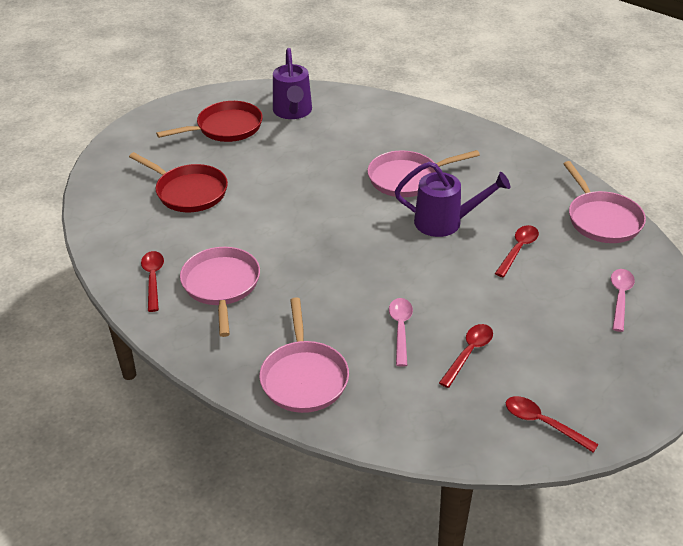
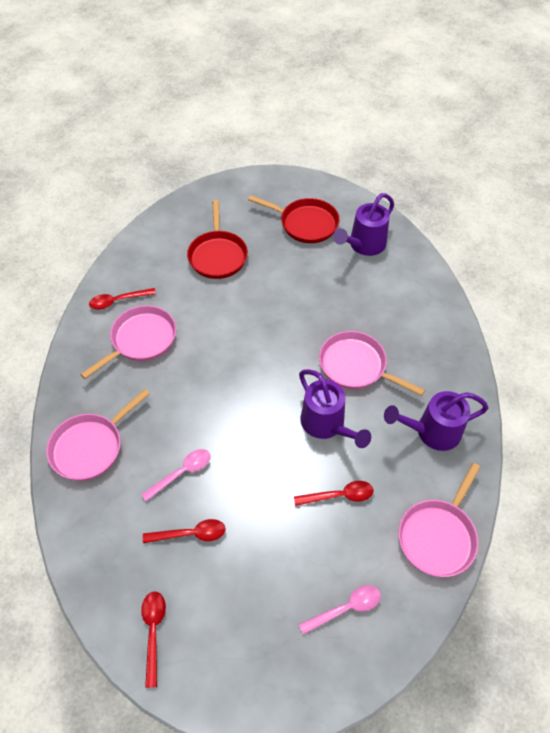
camera: 50 degrees right, 15 degrees up
red spoon [141,251,164,312] -> red spoon turned 150 degrees counterclockwise [89,288,156,309]
none -> purple watering can [384,391,489,451]

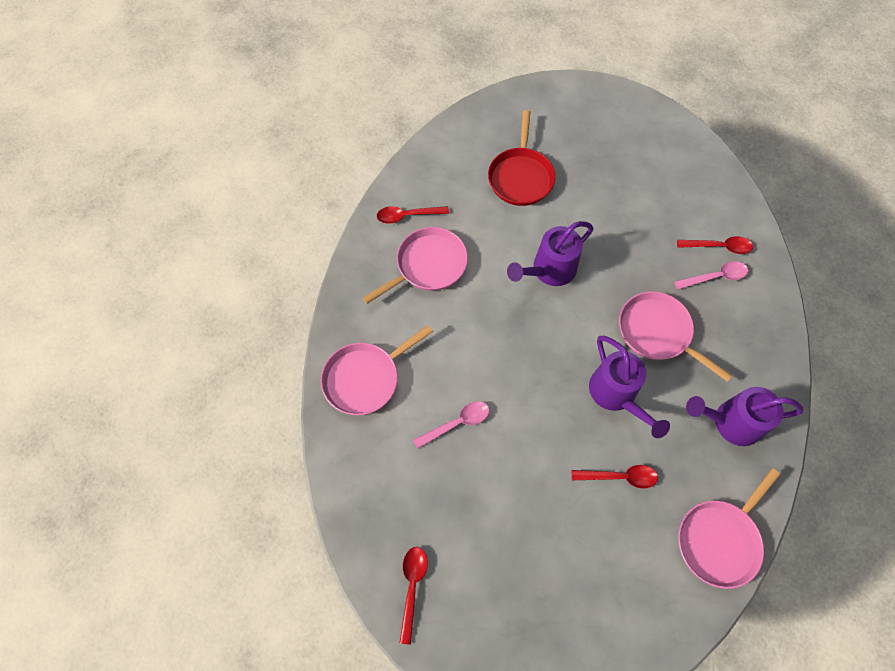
camera: 10 degrees right, 10 degrees up
red spoon [143,519,226,543] -> red spoon moved to [677,236,753,254]
red pan [248,195,340,243] -> none
pink spoon [299,585,381,635] -> pink spoon moved to [674,261,748,290]
purple watering can [333,193,394,256] -> purple watering can moved to [507,221,593,286]

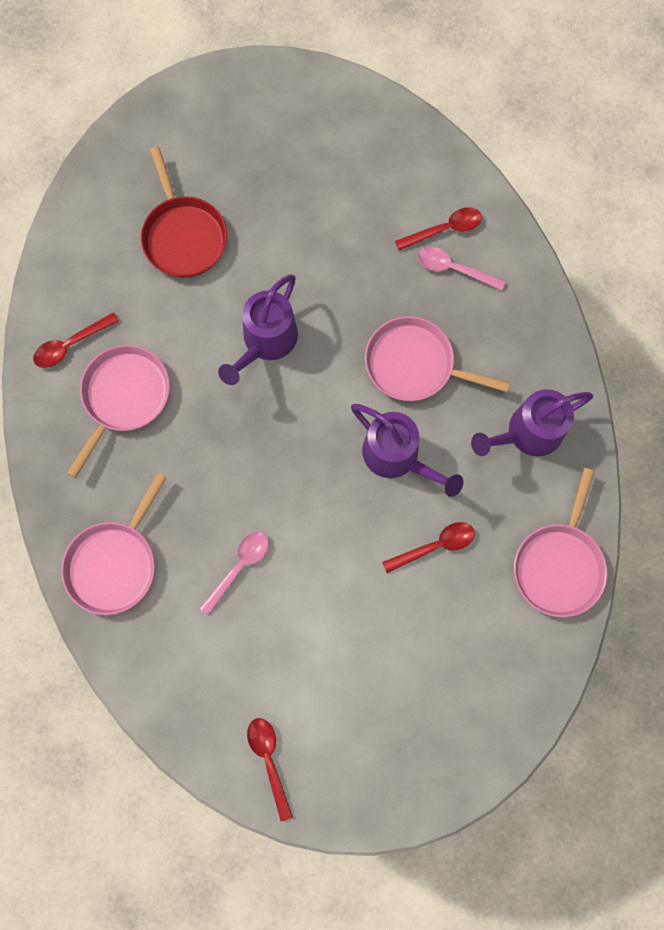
camera: 25 degrees left, 10 degrees up
pink spoon [674,261,748,290] -> pink spoon turned 120 degrees counterclockwise [417,247,506,290]

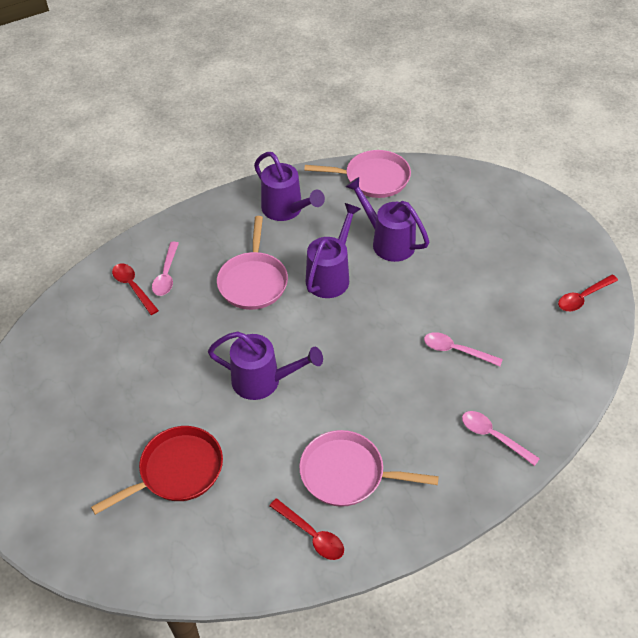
camera: 105 degrees left, 25 degrees down
pink pan [61,472,167,615] -> pink spoon [462,411,540,466]
red spoon [382,522,475,573] -> purple watering can [345,177,429,262]

